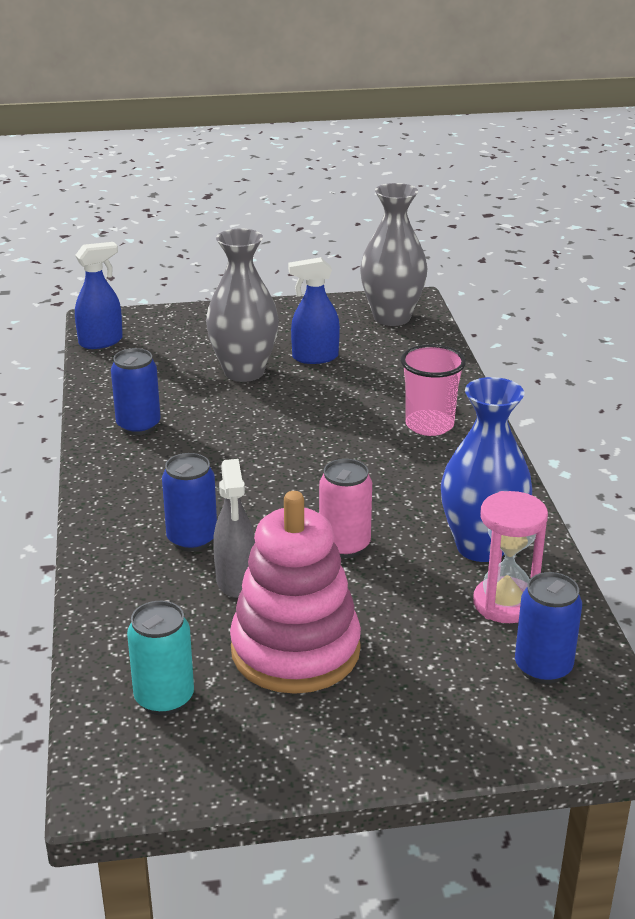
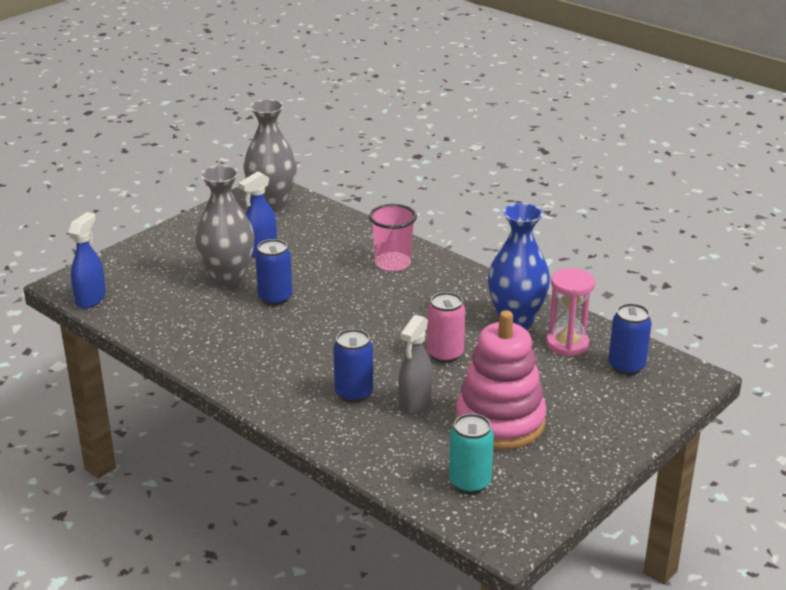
camera: 40 degrees left, 0 degrees up
blue can [111,348,161,435] -> blue can moved to [255,239,292,306]
grey spray bottle [213,459,255,598] -> grey spray bottle turned 75 degrees clockwise [398,315,433,415]

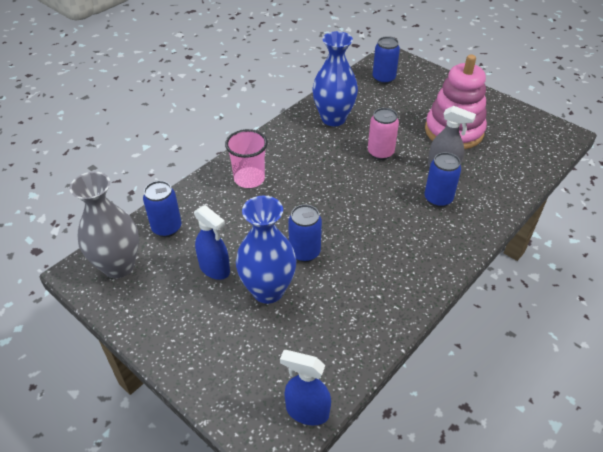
camera: 90 degrees left, 15 degrees up
grey vase [195,165,255,287] -> blue vase [236,196,297,304]
turquoise can [449,413,494,494] -> none
pink hourglass [546,268,595,356] -> none
none -> blue can [143,181,181,237]

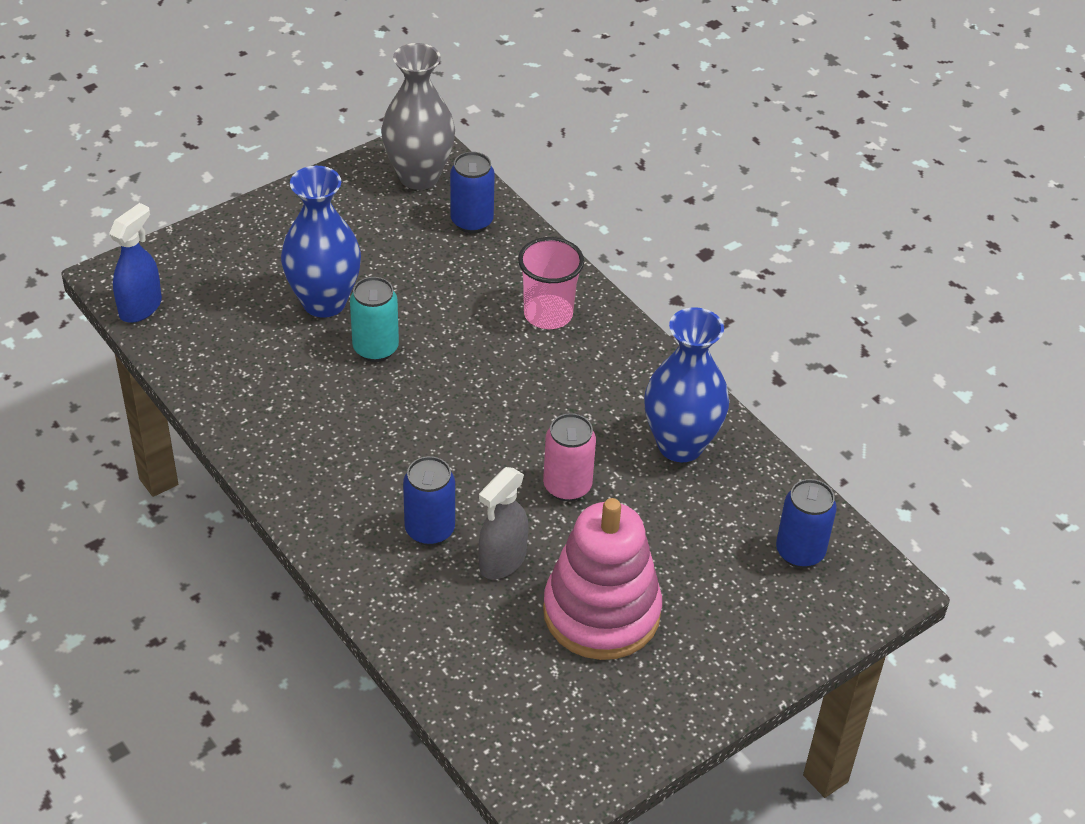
camera: 100 degrees right, 0 degrees up
blue spray bottle [194,205,230,280] -> none
blue can [288,204,322,262] -> turquoise can [350,277,399,362]

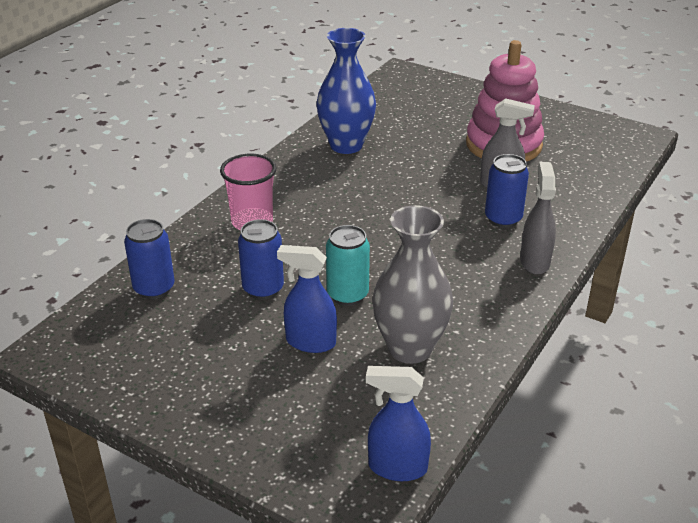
camera: 110 degrees left, 10 degrees down
blue vase [281,166,361,318] -> blue spray bottle [277,245,337,353]
grey vase [381,43,455,190] -> grey vase moved to [372,205,453,364]
pink can [543,413,596,501] -> none
blue can [776,479,837,568] -> blue can moved to [238,219,284,300]
none -> grey spray bottle [520,162,556,275]

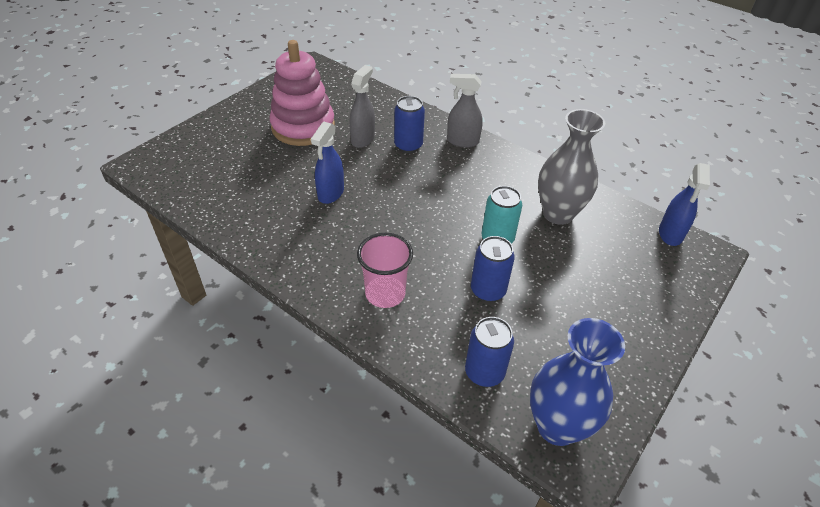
camera: 85 degrees left, 10 degrees up
blue spray bottle [277,245,337,353] -> blue spray bottle moved to [311,122,344,204]
blue vase [317,28,376,154] -> blue vase moved to [530,318,625,446]

